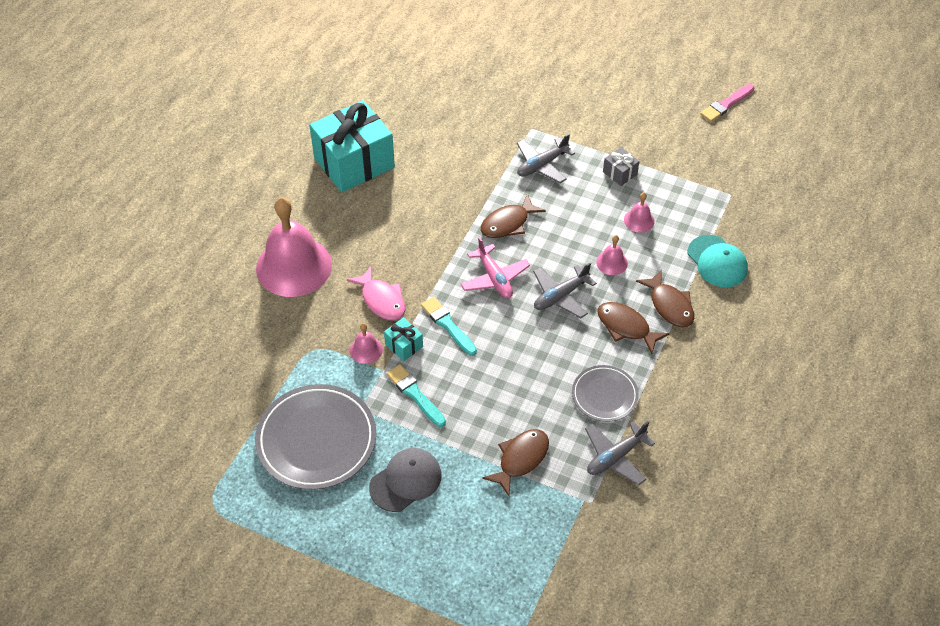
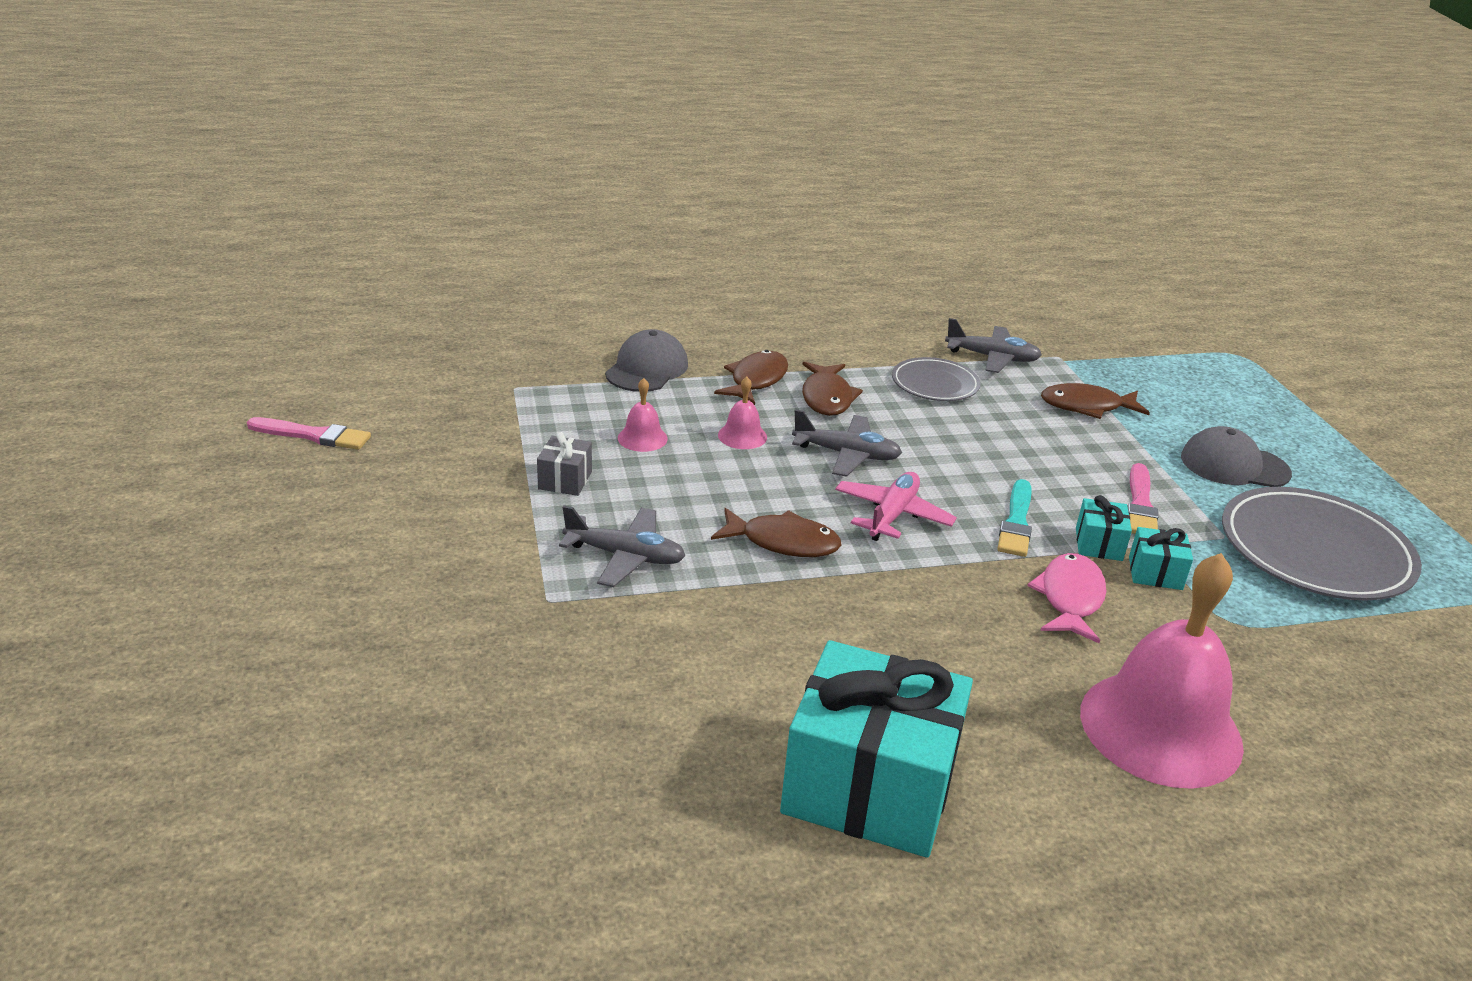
camera: 130 degrees left, 20 degrees down
pink bell [350,323,383,364] -> turquoise gift [1129,527,1193,590]
turquoise brush [387,364,446,427] -> pink brush [1127,463,1158,534]
turquoise cap [688,235,748,287] -> grey cap [605,329,688,392]

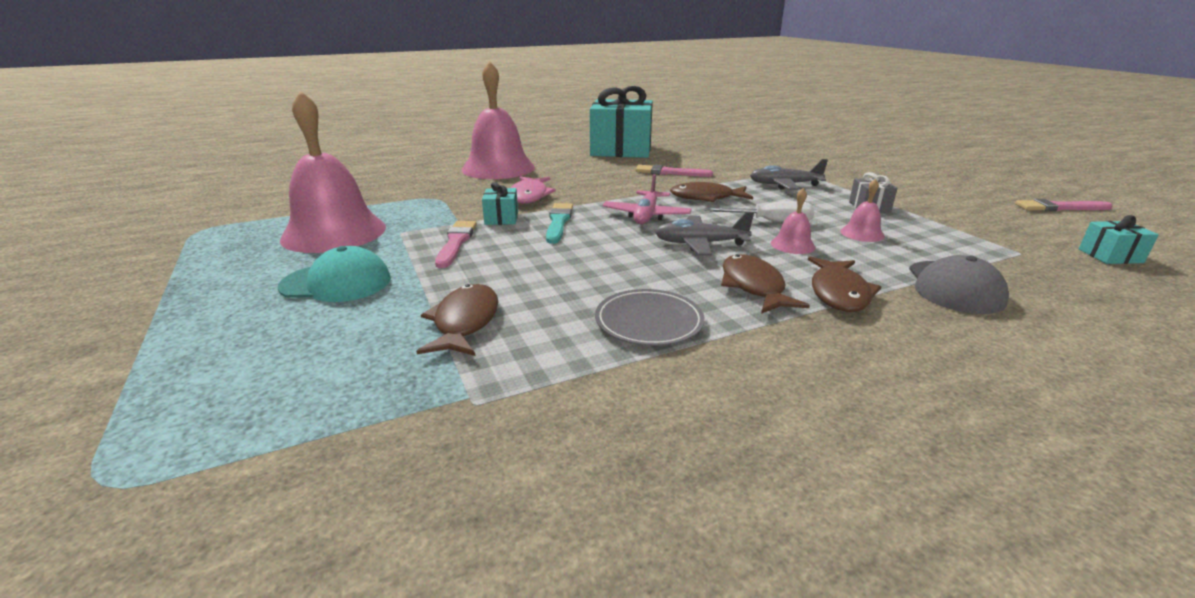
camera: 170 degrees right, 5 degrees down
grey plane [945,318,1042,373] -> none
brown fish [1041,383,1150,419] -> brown fish turned 75 degrees counterclockwise [416,284,498,356]
turquoise gift [1129,527,1193,590] -> turquoise gift moved to [1079,215,1159,264]
grey cap [1181,426,1292,487] -> turquoise cap [278,246,391,302]
grey plate [1222,487,1422,601] -> pink bell [280,90,386,253]
none -> pink brush [635,165,713,177]
none -> white screwdriver [704,201,814,222]

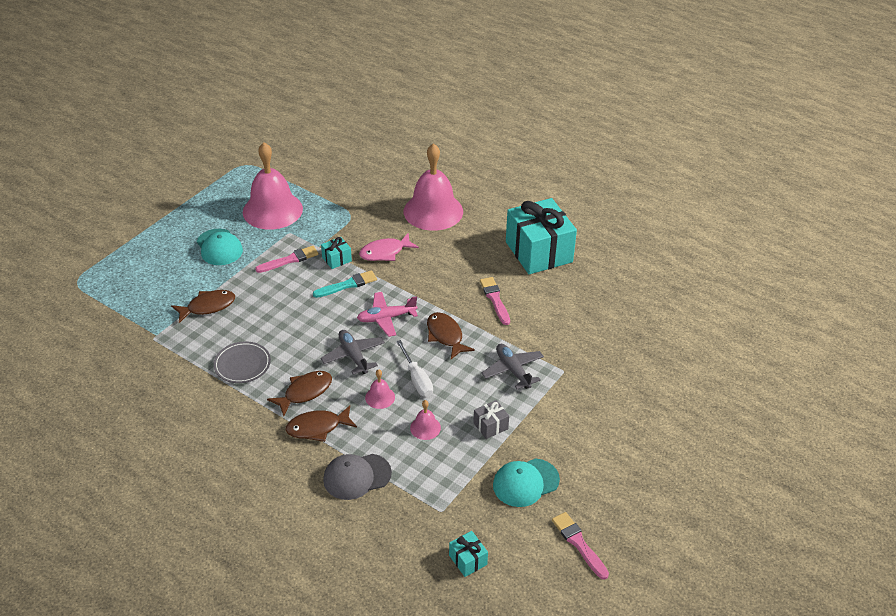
camera: 60 degrees right, 15 degrees up
none -> turquoise cap [493,459,560,507]

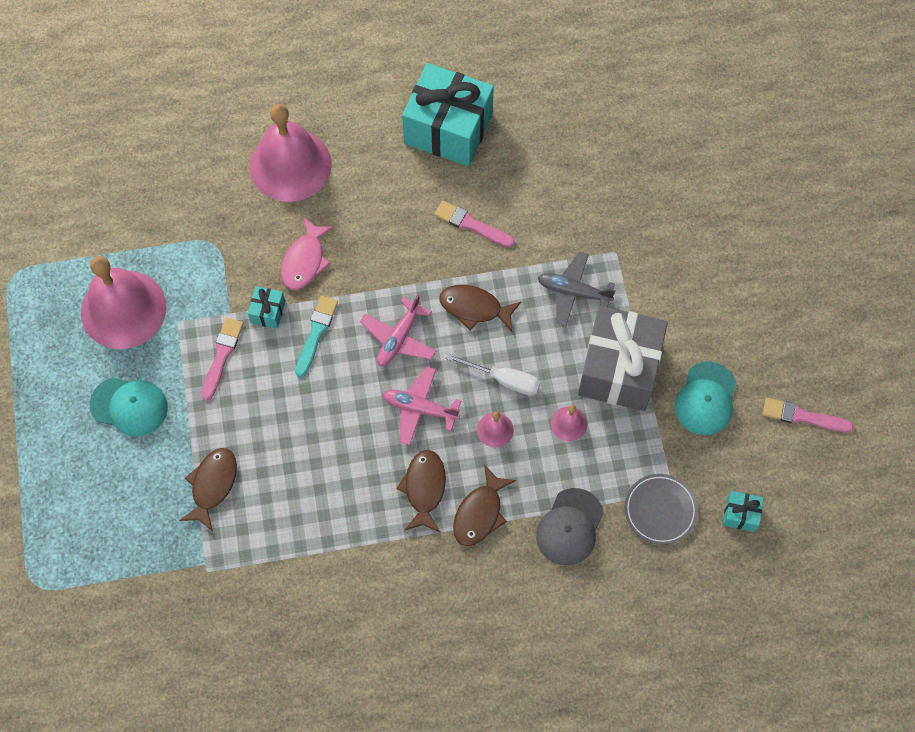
camera: 45 degrees left, 25 degrees up
grey plate [213,342,271,383] -> grey plate moved to [624,474,698,545]
grey plane [321,330,385,375] -> pink plane [382,366,461,445]
grey gift [473,400,509,439] -> grey gift [578,306,668,411], size x2.40

